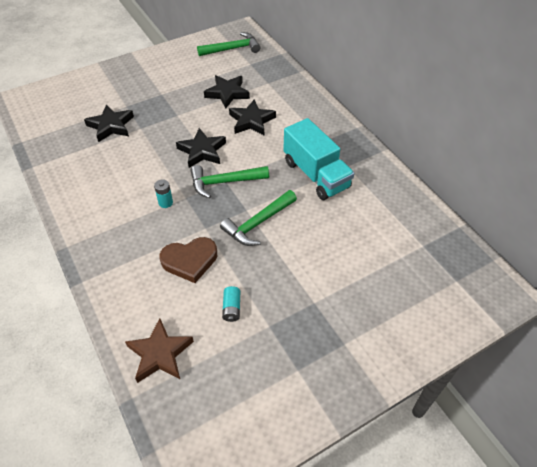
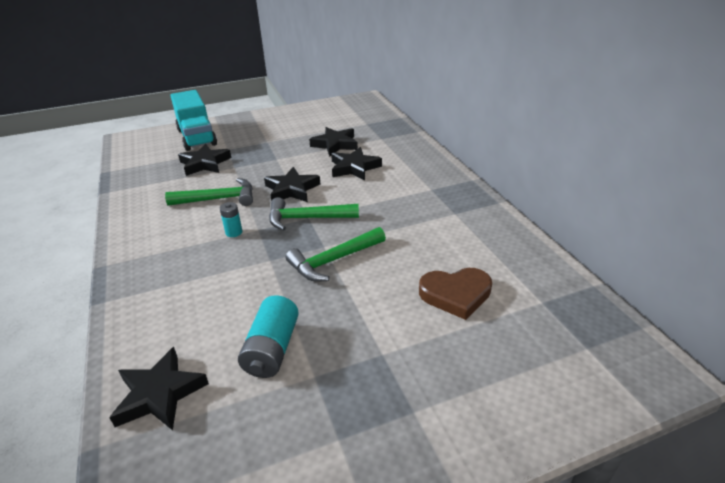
camera: 10 degrees right, 15 degrees down
brown star [125,318,194,383] -> black star [109,347,209,430]
brown heart [159,237,217,283] -> brown heart moved to [419,268,492,320]
green hammer [197,32,261,56] -> green hammer moved to [165,178,253,206]
turquoise battery [222,286,240,322] -> turquoise battery [238,295,299,378], size x1.78
turquoise truck [283,118,354,200] -> turquoise truck moved to [170,90,217,151]

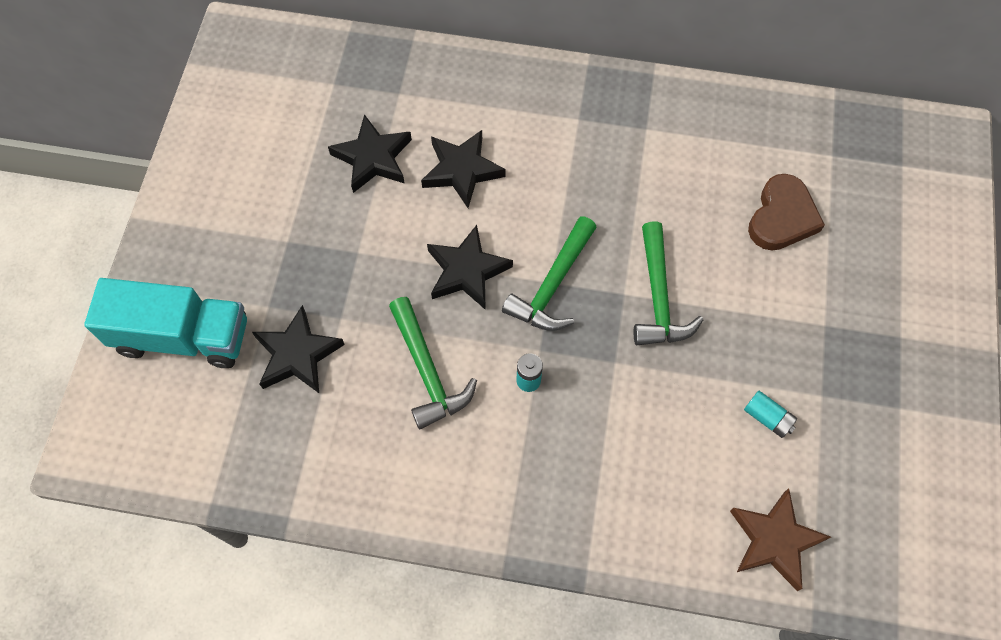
camera: 60 degrees left, 30 degrees up
black star [109,347,209,430] -> brown star [730,488,831,591]
green hammer [165,178,253,206] -> green hammer turned 135 degrees clockwise [389,297,477,430]
turquoise battery [238,295,299,378] -> turquoise battery [744,390,797,438], size x0.56

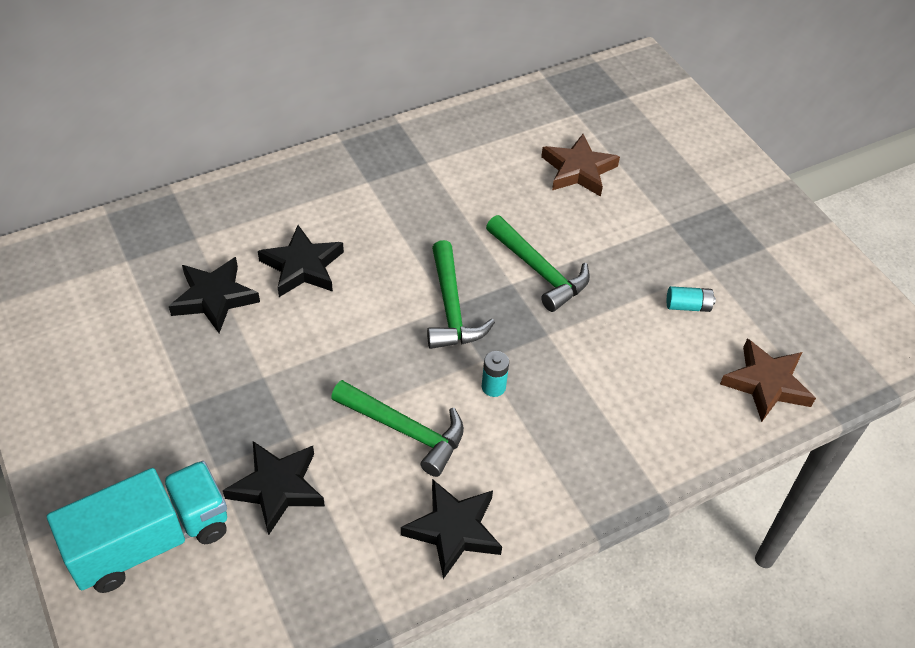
camera: 40 degrees left, 15 degrees down
black star [427,225,513,310] -> black star moved to [401,479,502,579]
brown heart [748,174,825,251] -> brown star [541,134,620,197]

